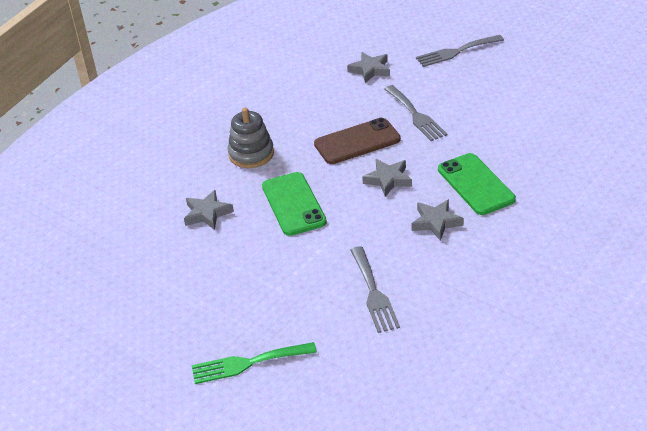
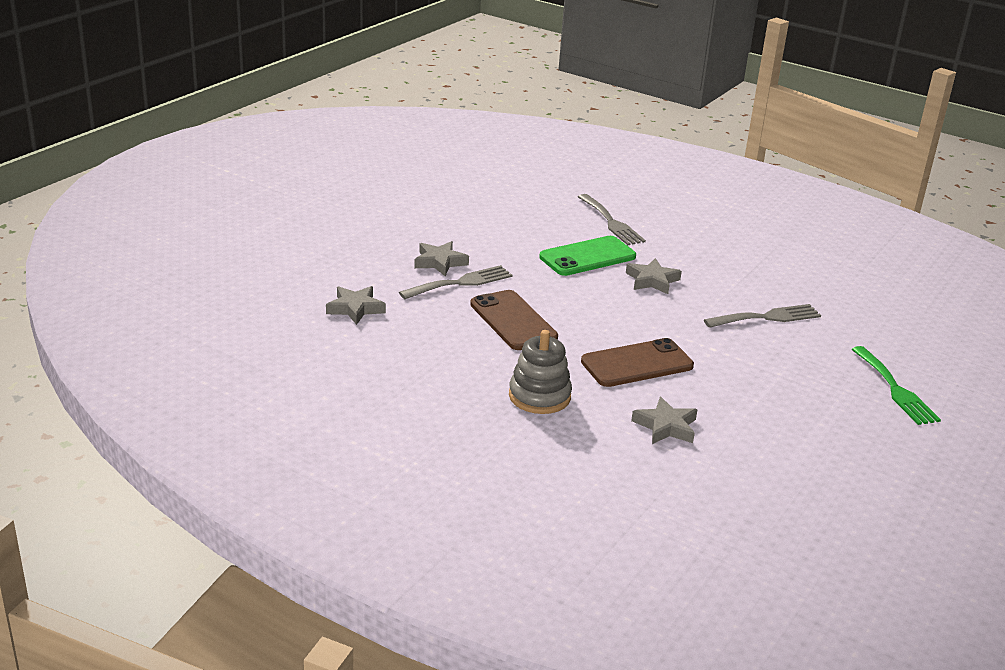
camera: 100 degrees left, 10 degrees down
green phone [262,172,327,236] -> brown phone [581,338,694,387]
grey star [362,159,412,197] -> grey star moved to [414,241,469,276]
grey fork [416,35,504,67] -> grey fork moved to [578,194,646,245]

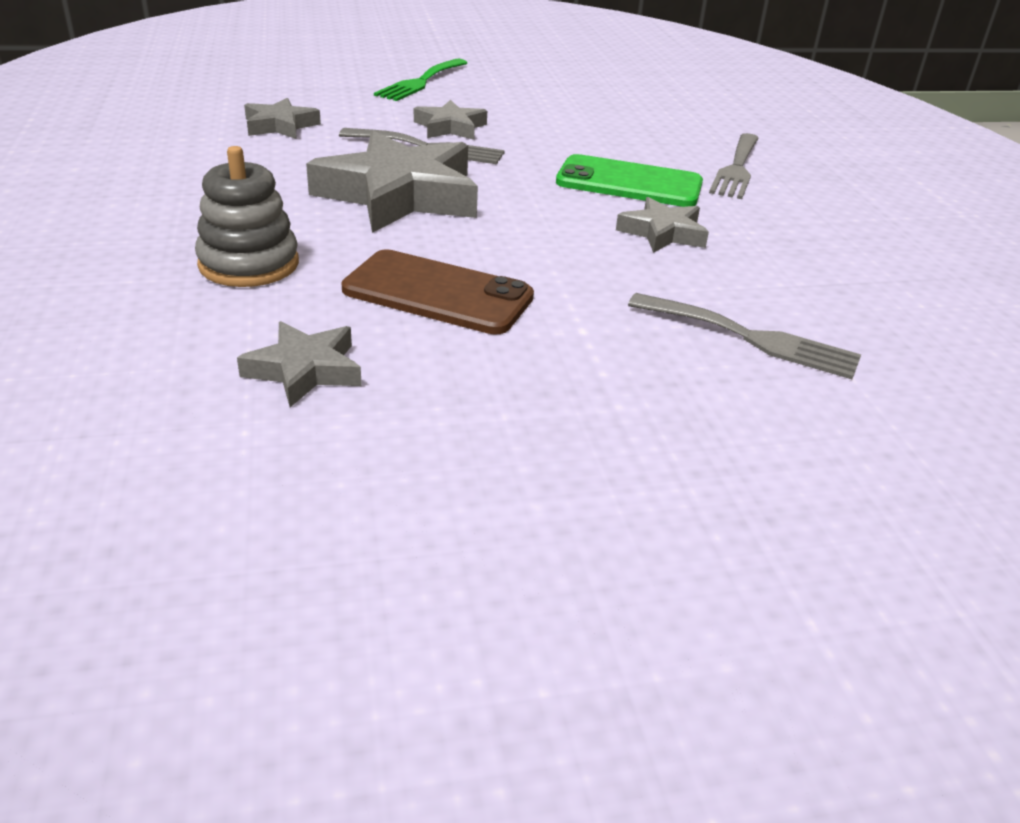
camera: 45 degrees right, 5 degrees up
brown phone [470,290,558,350] -> grey star [306,131,478,233]
green fork [852,346,941,425] -> green fork moved to [374,59,467,101]

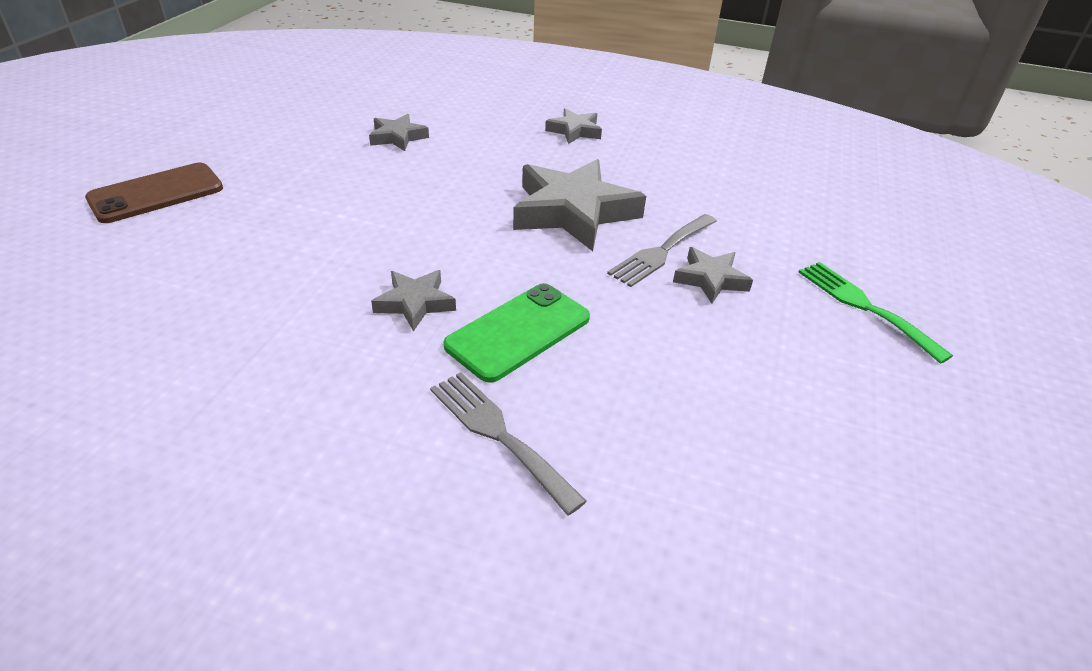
camera: 120 degrees right, 5 degrees up
grey stacking toy [195,146,299,287] -> none
grey star [244,98,321,139] -> grey star moved to [545,108,602,144]
brown phone [341,249,534,335] -> brown phone moved to [85,163,223,223]
grey fork [628,293,861,379] -> none

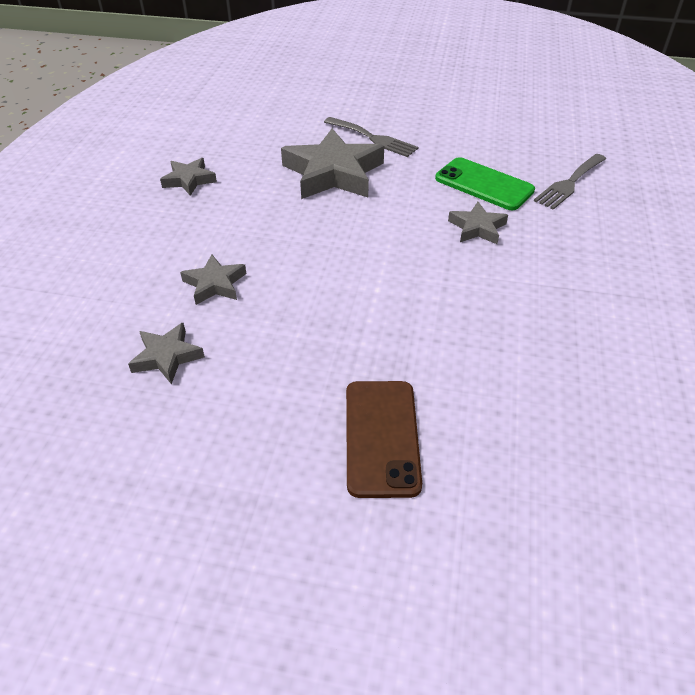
camera: 95 degrees left, 5 degrees up
brown phone [85,163,223,223] -> brown phone turned 45 degrees clockwise [346,381,422,498]
grey star [673,247,753,304] -> grey star moved to [128,323,205,384]
green fork [799,262,953,364] -> none

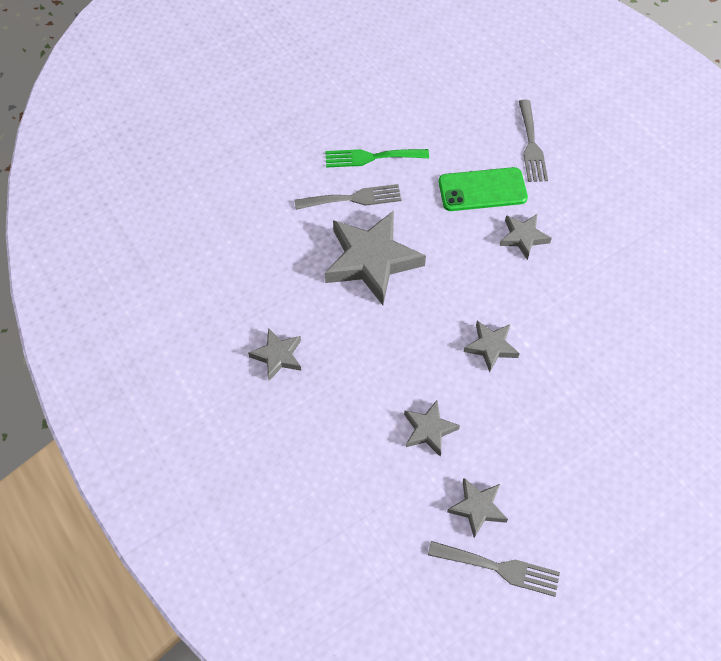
camera: 45 degrees left, 15 degrees up
brown phone [346,381,422,498] -> none
none -> green fork [326,149,429,167]
none -> grey fork [428,541,560,597]
none -> grey star [464,321,520,373]

